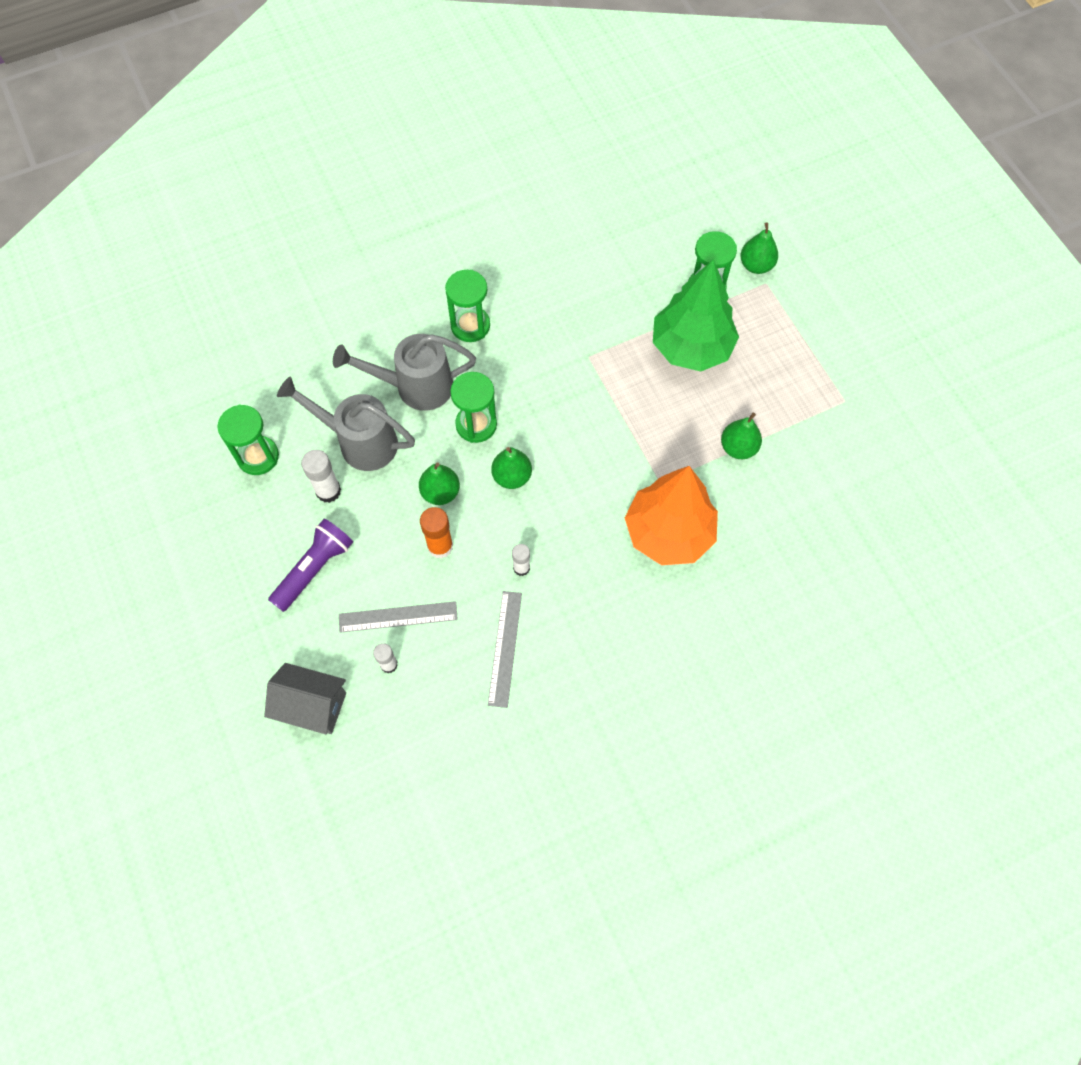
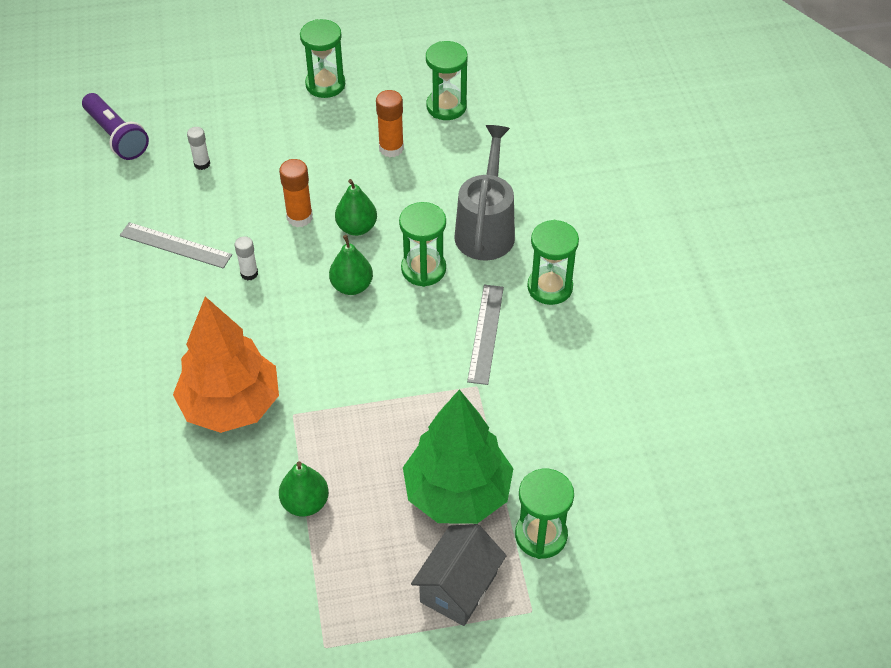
camera: 105 degrees right, 15 degrees down
grey house [264,663,346,734] -> grey house moved to [411,524,506,626]
purple flashlight [268,518,353,612] -> purple flashlight moved to [82,93,149,160]
grey watering can [277,377,415,471] -> none
white glue stick [301,450,341,503] -> orange glue stick [376,90,404,157]
grey ruler [339,601,458,633] -> grey ruler moved to [467,285,504,385]
green pear [741,222,778,274] -> none
none -> green hourglass [300,19,345,98]

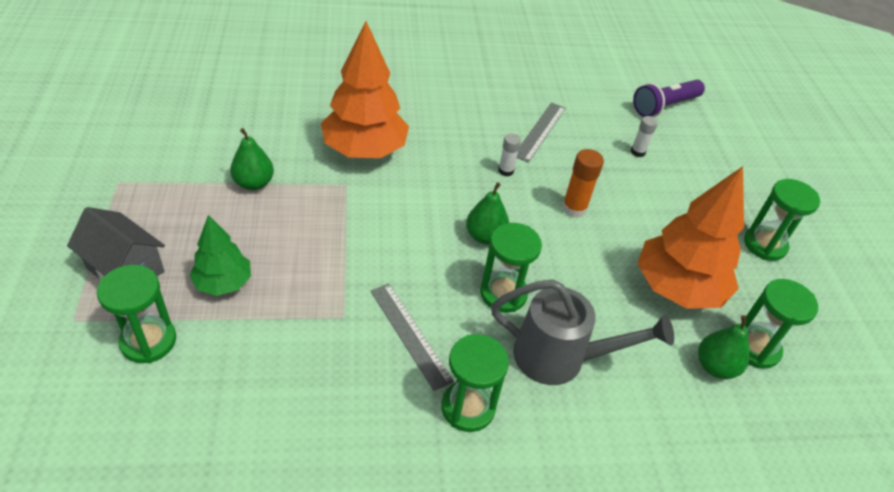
camera: 90 degrees right, 5 degrees down
green pear [335,179,377,236] -> green pear moved to [698,315,749,379]
orange glue stick [376,90,404,157] -> orange tree [637,166,744,309]
green tree [403,389,513,524] -> green tree [189,215,251,296], size x0.56
grey ruler [467,285,504,385] -> grey ruler turned 45 degrees clockwise [370,283,454,391]

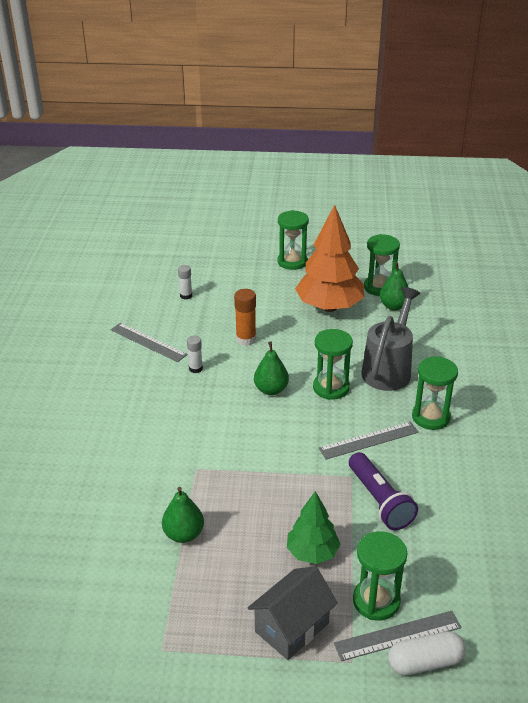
camera: 75 degrees left, 10 degrees down
orange tree [321,21,409,158] -> none
purple flashlight [633,80,705,117] -> purple flashlight moved to [349,452,418,530]
none -> grey ruler [334,611,462,661]
none -> white capsule [388,631,466,676]

